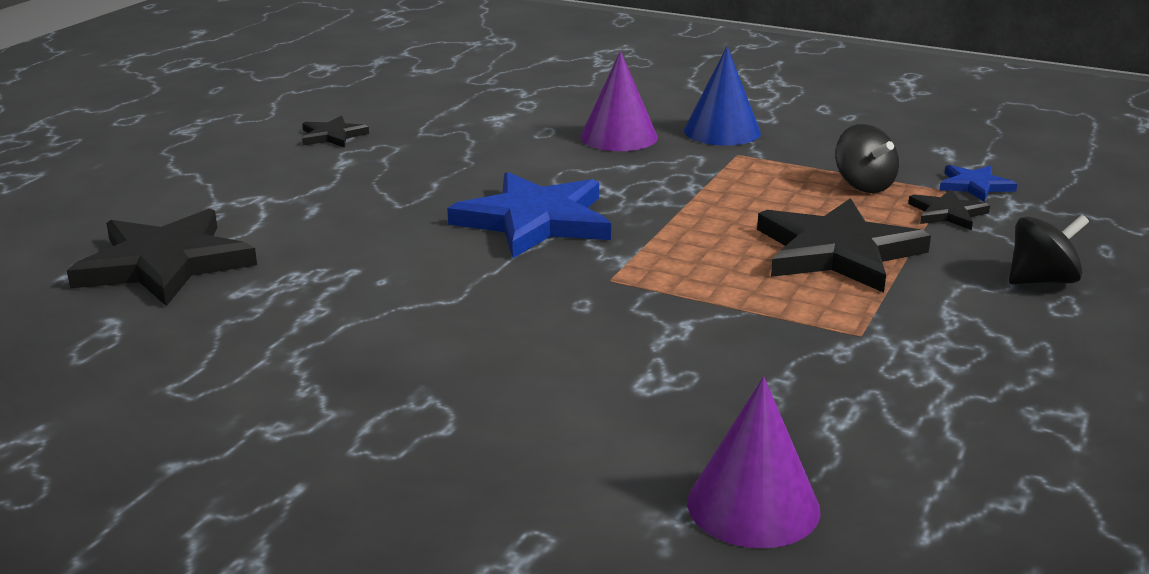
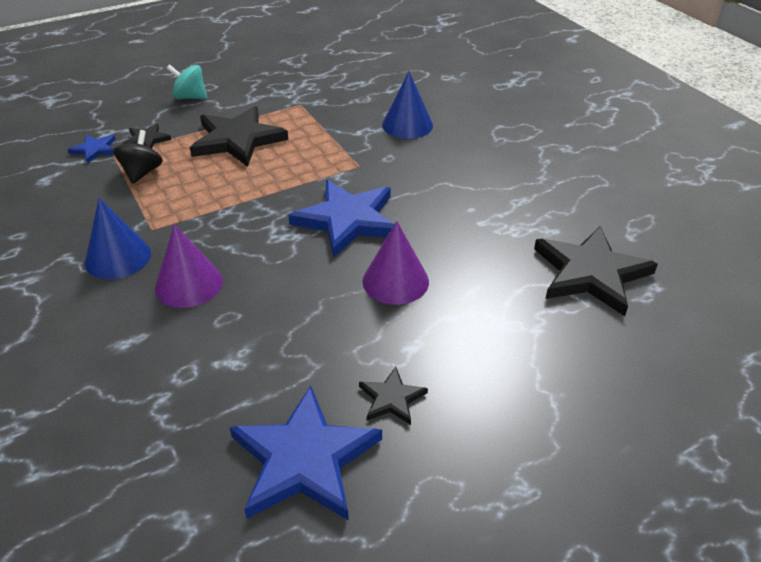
camera: 145 degrees left, 15 degrees up
purple cone [687,377,821,548] -> purple cone moved to [362,221,429,305]
black spinning top [1009,215,1089,284] -> turquoise spinning top [167,64,207,99]
none -> blue star [230,386,382,521]
none -> blue cone [382,71,433,139]

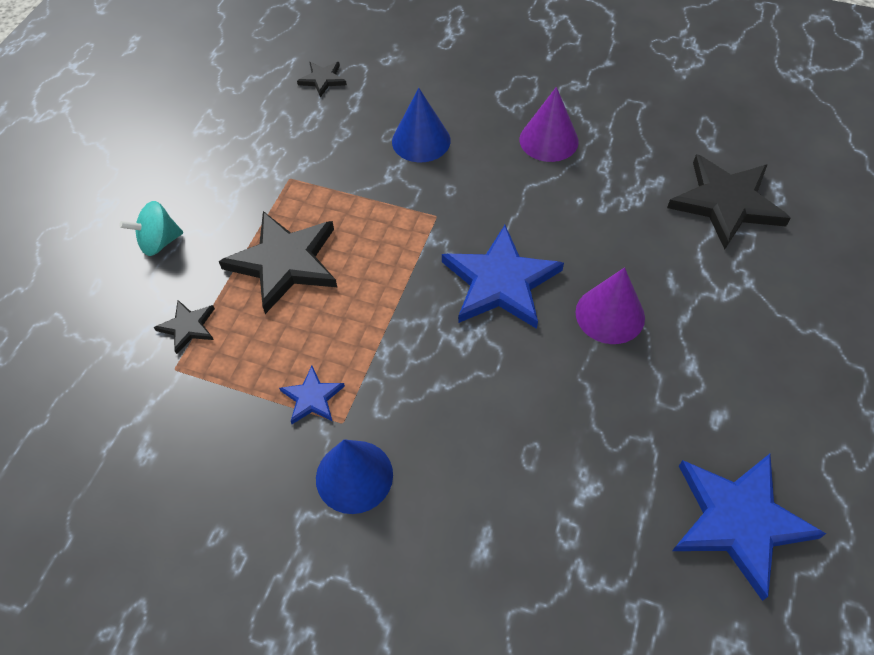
camera: 40 degrees left, 15 degrees up
blue star [68,134,116,164] -> blue star moved to [279,366,345,424]
black spinning top [113,130,163,184] -> none
purple cone [155,224,223,308] -> purple cone moved to [520,87,579,162]
black star [359,367,428,425] -> black star moved to [297,62,347,98]

